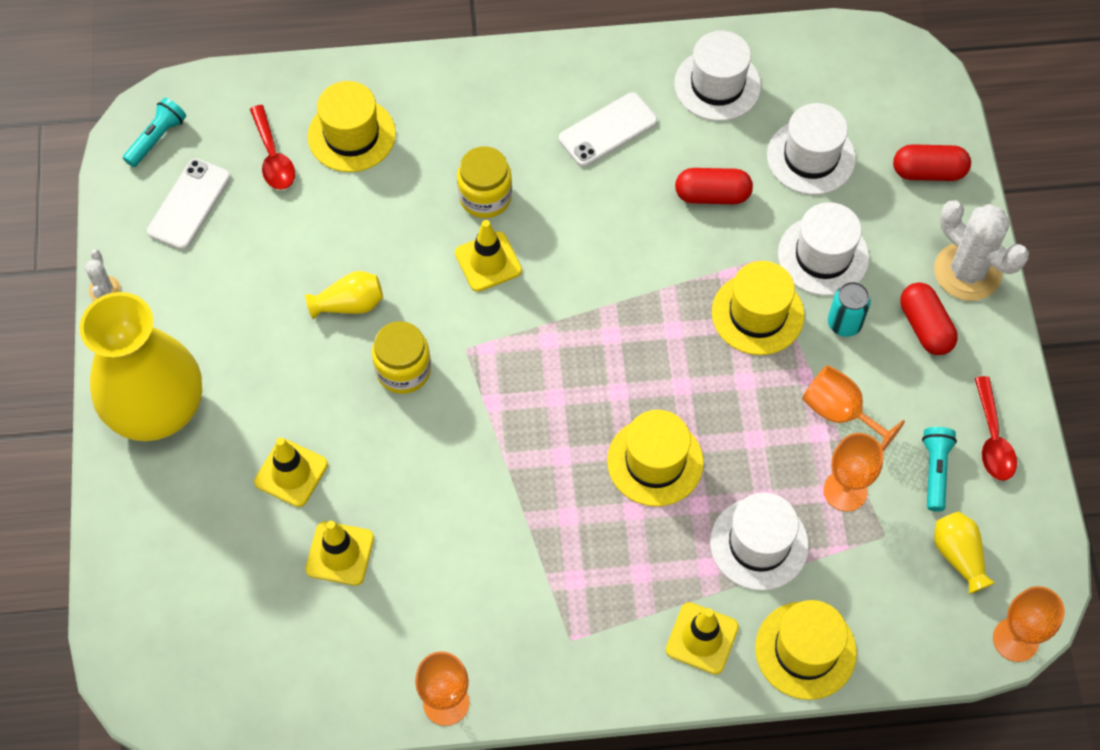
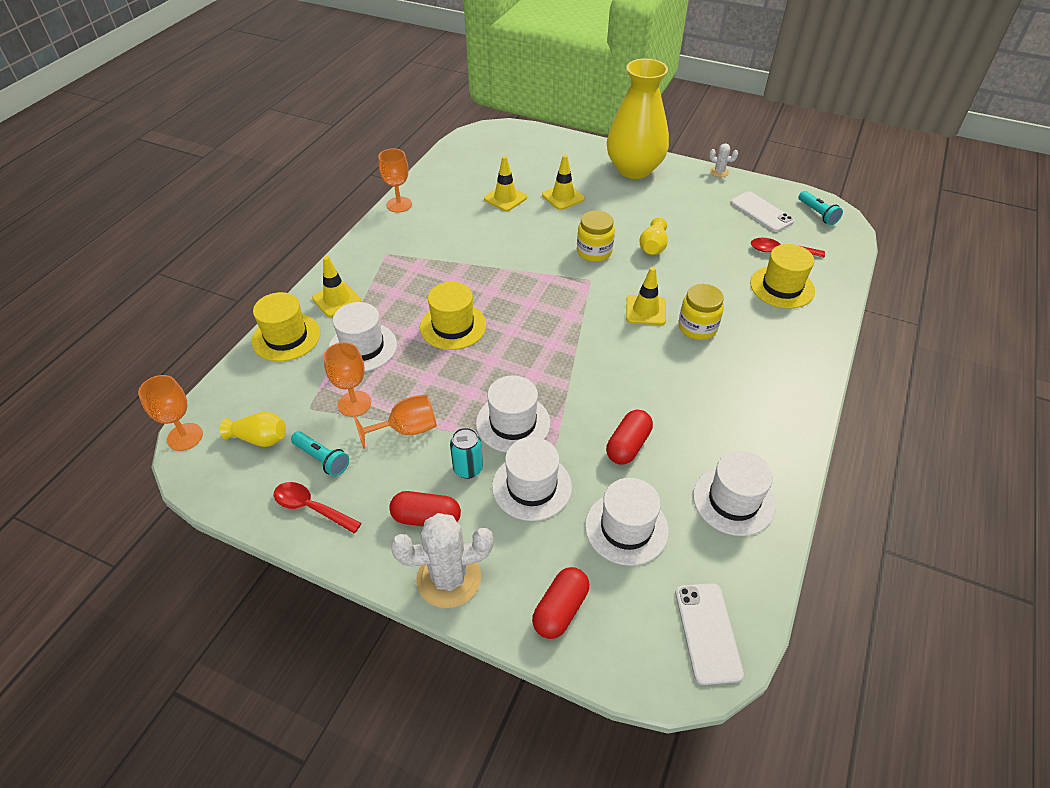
camera: 120 degrees right, 15 degrees down
white phone [559,92,658,167] -> white phone moved to [675,583,744,685]
yellow hat [712,261,804,355] -> white hat [476,375,550,453]

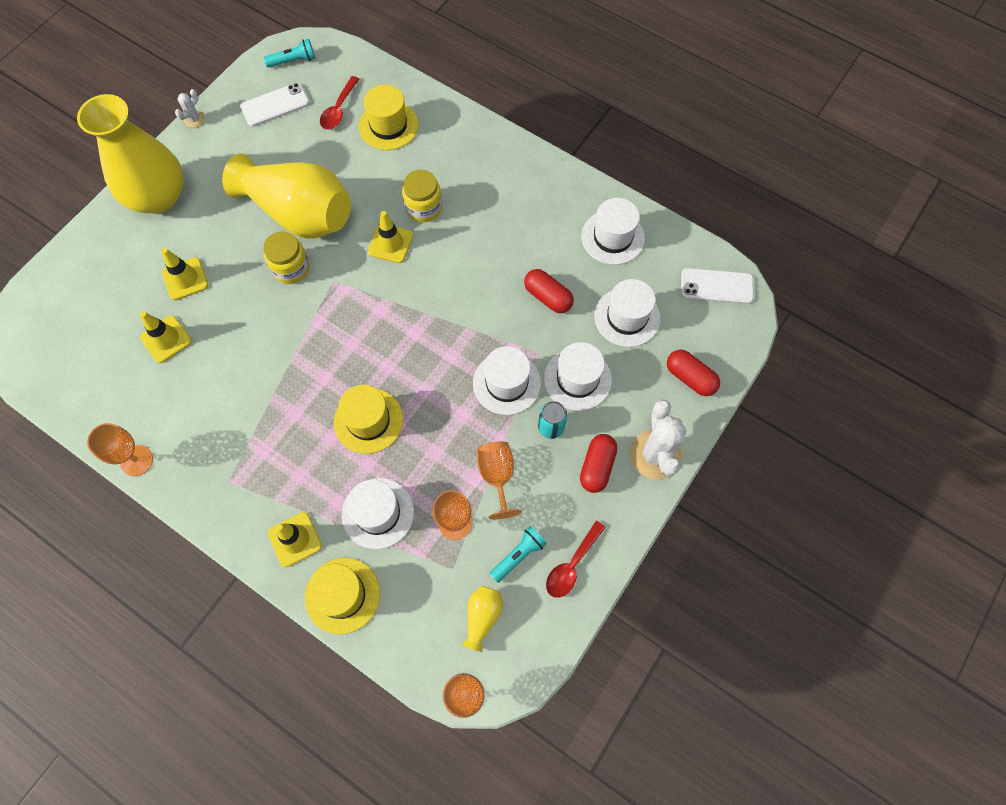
camera: 80 degrees left, 20 degrees up
yellow vase [640,218,668,255] -> yellow vase [222,153,351,239], size x2.46

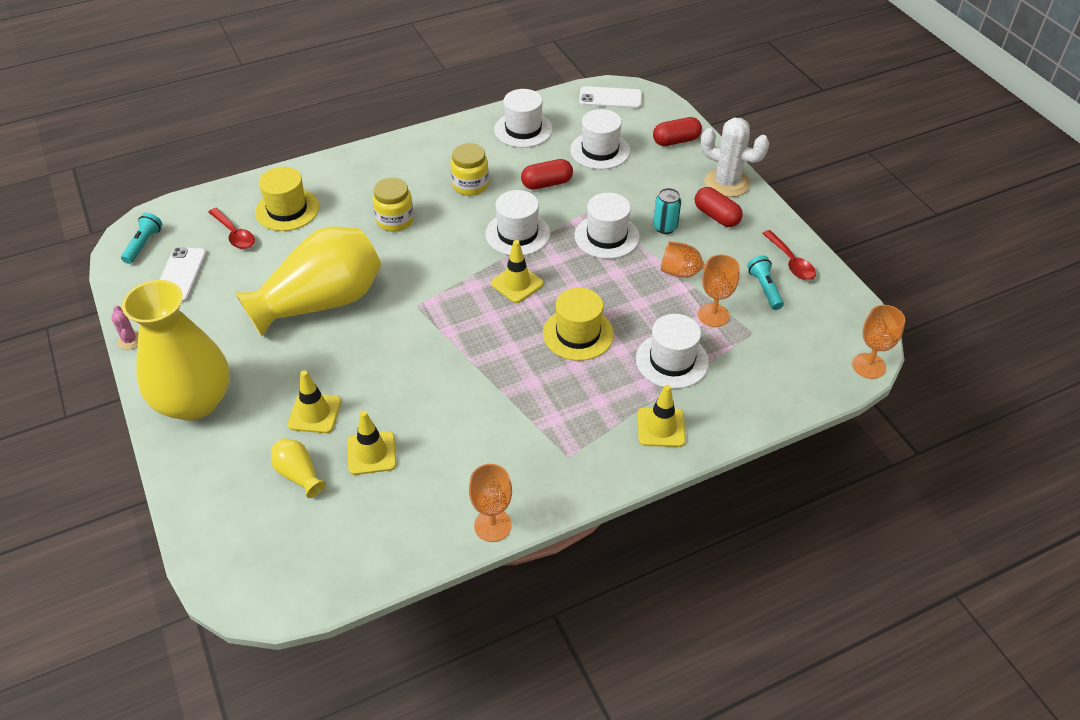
camera: 60 degrees left, 20 degrees down
white cactus [175,89,205,128] -> pink cactus [111,305,139,350]
yellow jar [263,231,310,284] -> yellow jar moved to [450,143,489,196]
yellow hat [305,558,380,634] -> none
yellow traffic cone [368,211,413,263] -> yellow traffic cone moved to [491,240,544,303]
yellow vase [462,586,503,652] -> yellow vase moved to [271,438,326,498]
white hat [544,342,612,411] -> white hat moved to [485,190,550,256]
white phone [681,268,754,304] -> white phone turned 60 degrees clockwise [579,86,642,109]

